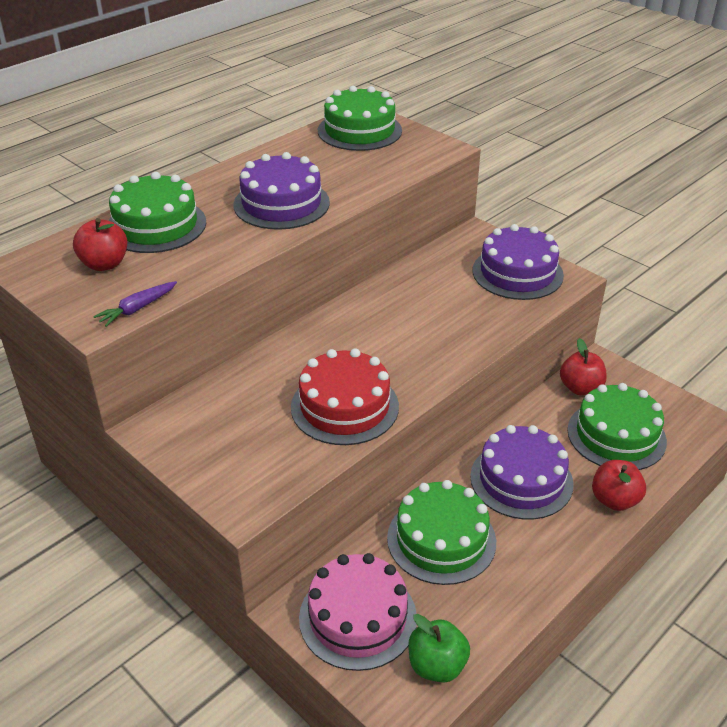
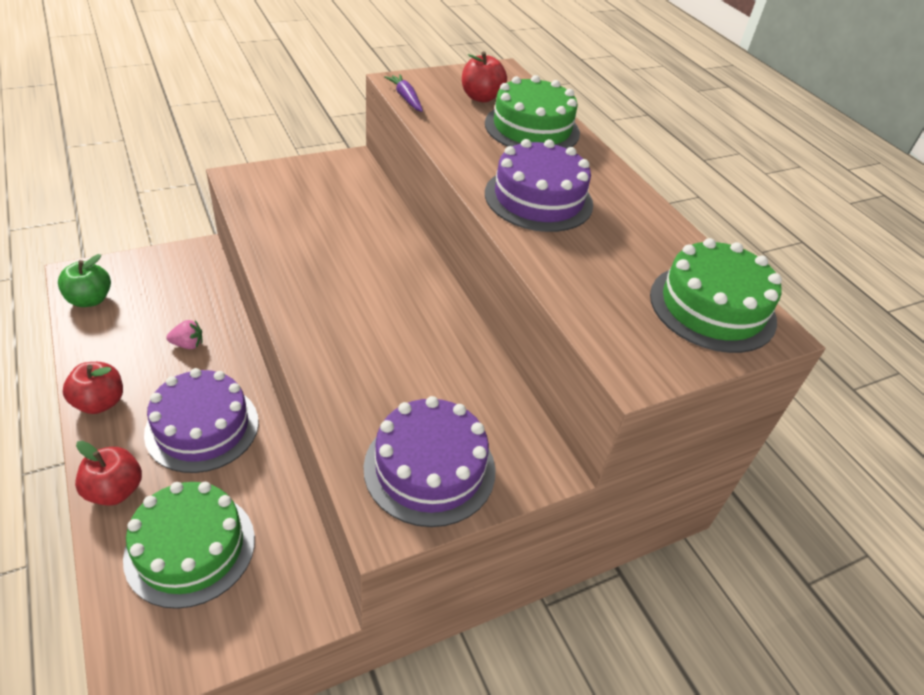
camera: 105 degrees right, 5 degrees up
red cake [291,349,399,445] -> none
pink cake [299,553,417,671] -> none
green cake [387,480,496,585] -> pink strawberry [166,320,203,349]
red apple [560,338,607,395] -> red apple moved to [63,362,123,414]

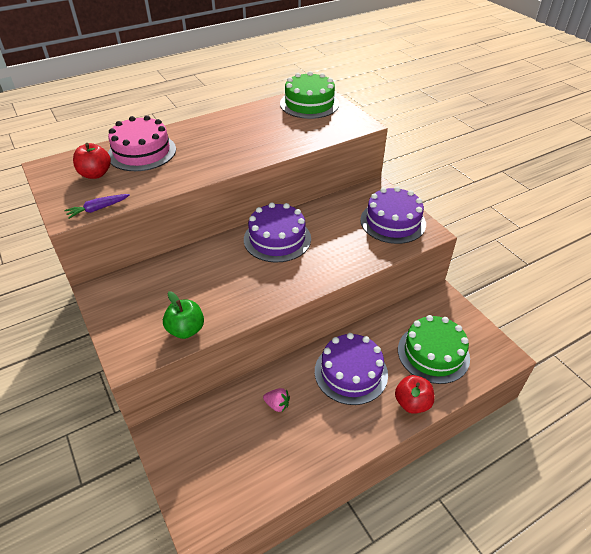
camera: 90 degrees left, 0 degrees up
green apple [58,254,111,307] -> green apple moved to [163,291,204,339]
red apple [63,362,123,414] -> none
pink strawberry [166,320,203,349] -> pink strawberry turned 120 degrees clockwise [263,388,290,412]
green cake [485,75,580,148] -> pink cake [108,115,176,171]
purple cake [485,139,593,232] -> purple cake moved to [244,202,311,262]

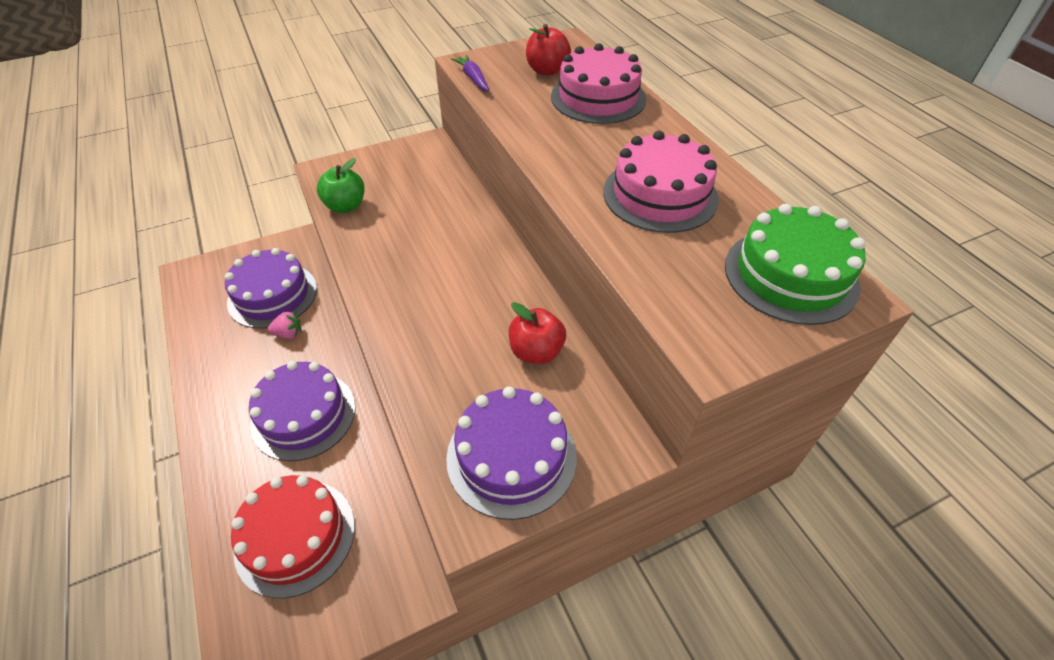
camera: 95 degrees right, 5 degrees up
purple cake [244,202,311,262] -> purple cake moved to [225,248,317,329]
pink strawberry [263,388,290,412] -> pink strawberry turned 120 degrees counterclockwise [268,311,301,339]
red apple [395,375,434,414] -> red apple moved to [509,302,566,364]
green cake [398,315,470,384] -> red cake [231,475,355,598]
none -> pink cake [603,131,719,233]

